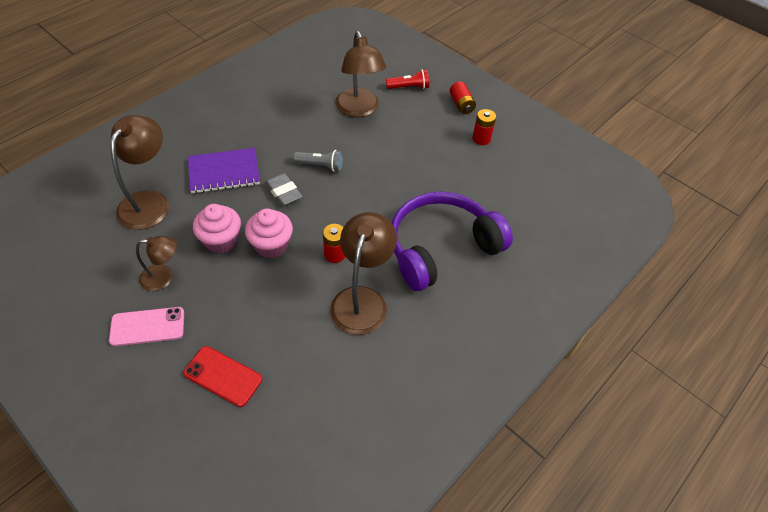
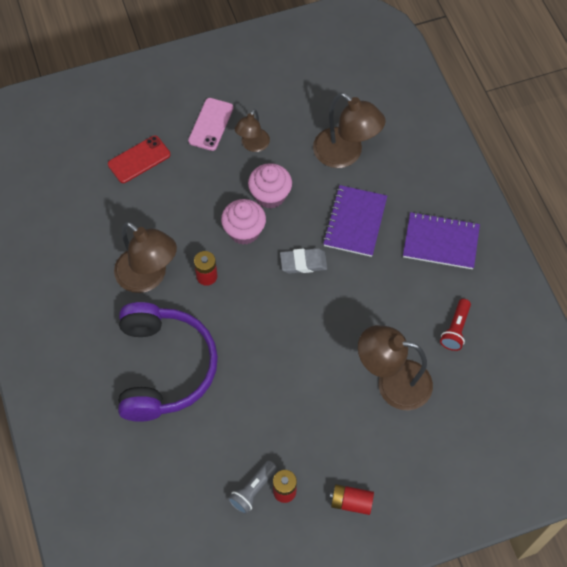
camera: 120 degrees right, 10 degrees up
grey flashlight [293,150,343,172] -> grey flashlight moved to [228,460,277,515]
red flashlight [386,69,429,89] -> red flashlight moved to [440,299,471,351]
none -> purple notebook [403,212,480,269]

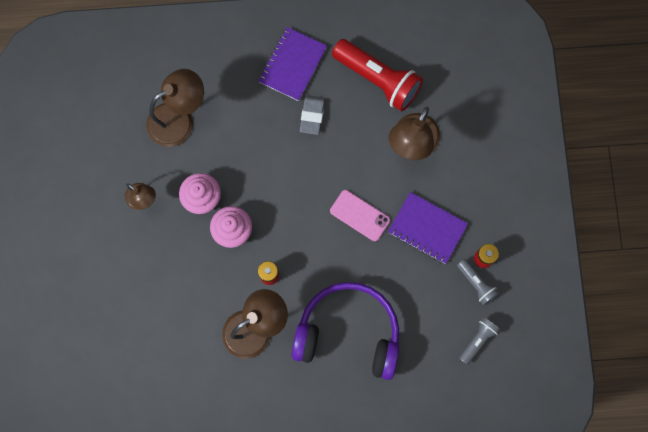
camera: 75 degrees left, 15 degrees up
red phone [108,135,170,183] -> none
pink phone [188,98,233,151] -> pink phone moved to [330,190,390,241]
grey eraser [280,248,327,274] -> grey eraser moved to [300,95,325,135]
purple notebook [323,185,387,257] -> purple notebook moved to [388,192,468,264]
red battery [329,484,374,515] -> none
red flashlight [440,299,471,351] -> red flashlight [332,39,423,111], size x1.98
none -> grey flashlight [459,317,500,365]

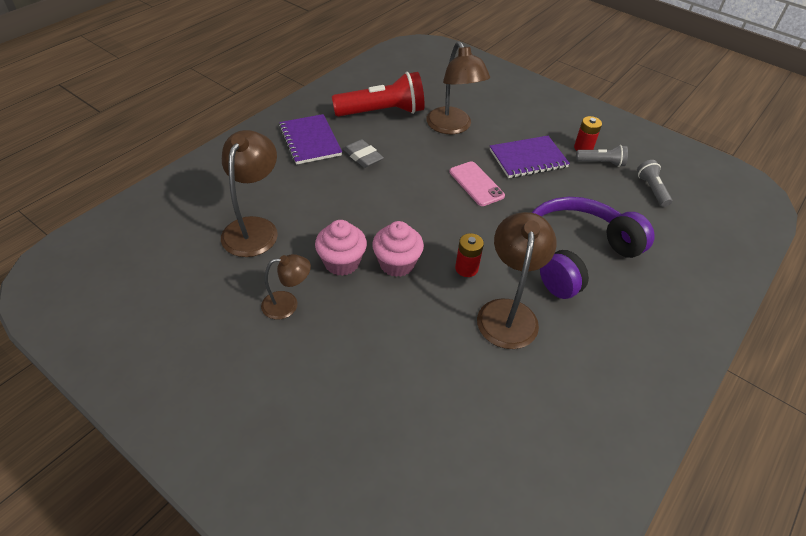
camera: 50 degrees left, 30 degrees down
pink phone [330,190,390,241] -> pink phone turned 75 degrees clockwise [449,161,505,206]

